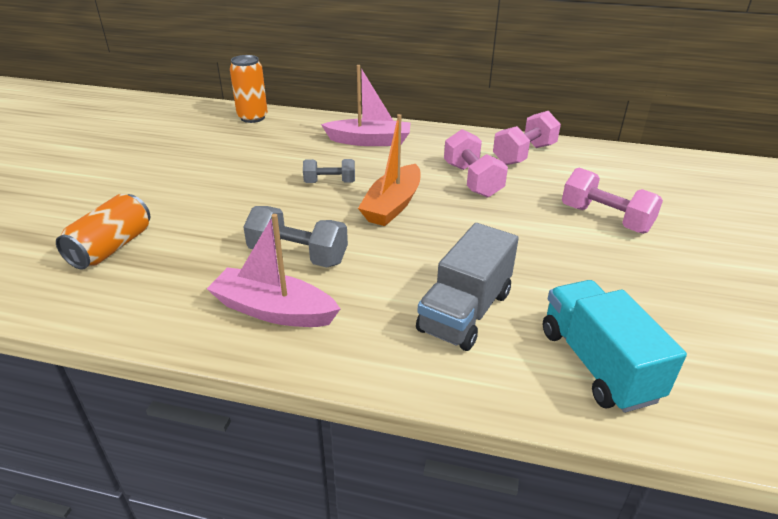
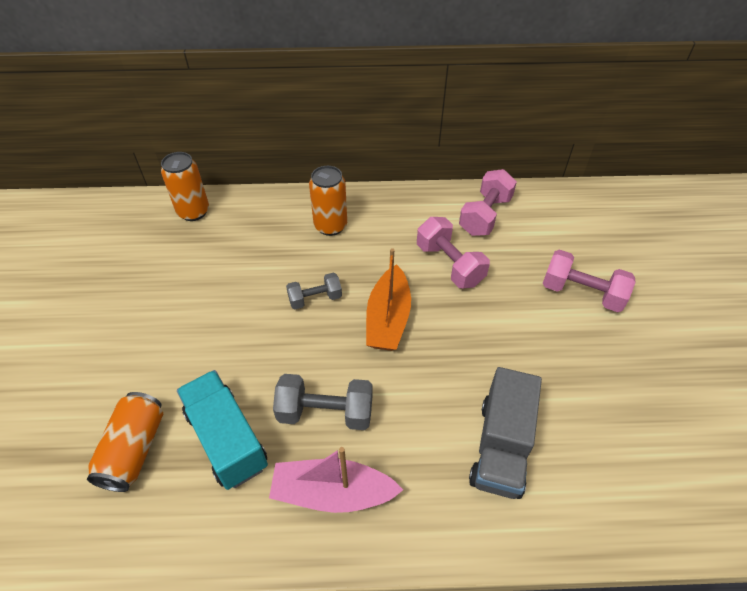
camera: 15 degrees left, 15 degrees up
pink boat [321,65,410,146] -> orange can [309,166,347,236]
turquoise truck [543,280,687,413] -> turquoise truck moved to [177,370,268,490]

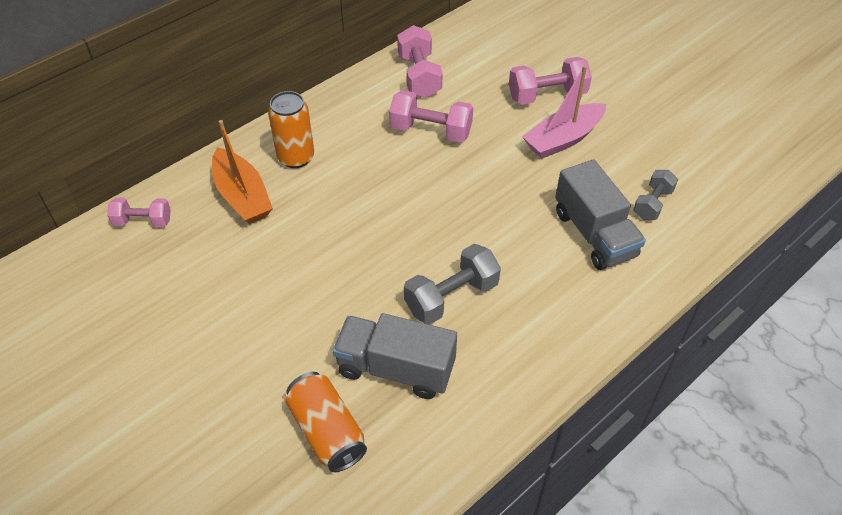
camera: 40 degrees left, 0 degrees up
orange can [161,152,209,221] -> pink dumbbell [107,197,171,227]
turquoise truck [177,370,268,490] -> grey truck [333,313,457,399]
pink boat [269,447,403,513] -> pink boat moved to [522,65,606,159]
grey dumbbell [286,273,342,309] -> grey dumbbell moved to [633,170,678,220]
orange boat [366,248,411,351] -> orange boat moved to [212,120,273,224]

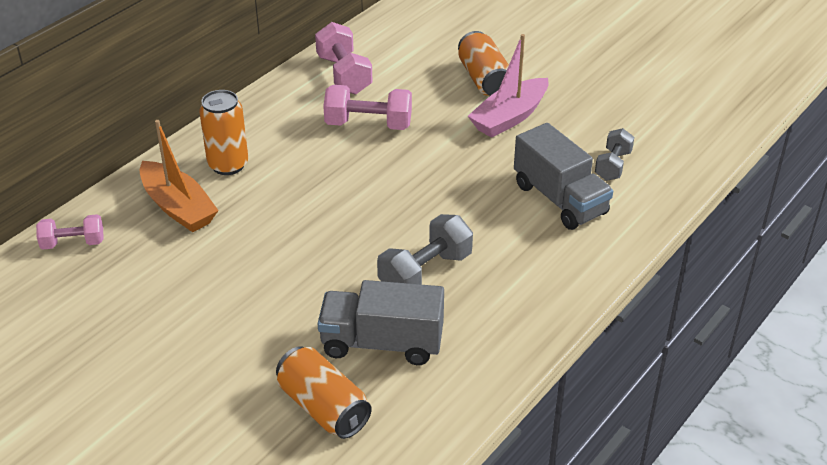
camera: 10 degrees left, 10 degrees down
pink dumbbell [509,57,592,105] -> orange can [458,31,509,96]

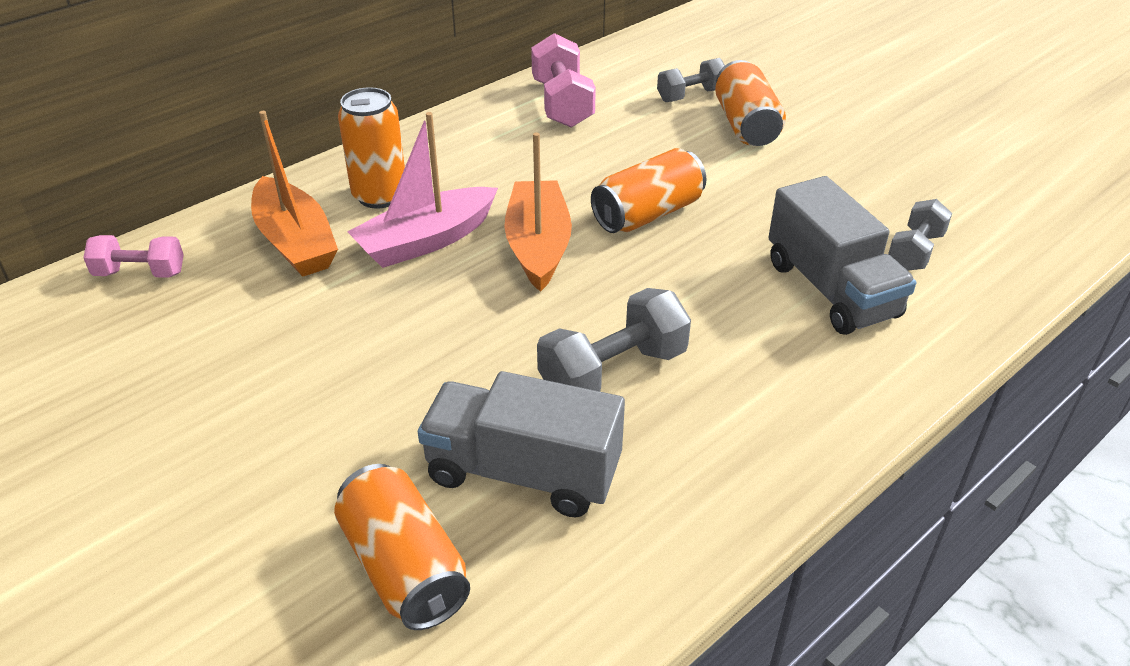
camera: 10 degrees right, 0 degrees up
pink dumbbell [323,85,412,130] -> none
pink boat [468,34,549,138] -> pink boat moved to [347,112,498,268]
none -> orange boat [504,132,572,292]
none -> orange can [591,148,706,233]
none -> grey dumbbell [657,58,725,102]

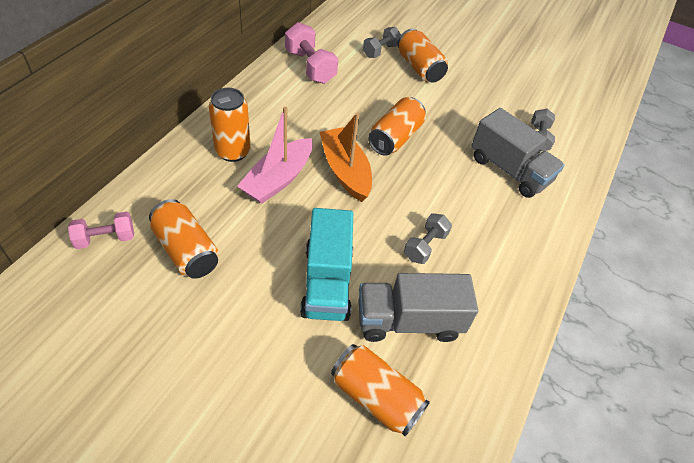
camera: 25 degrees left, 10 degrees up
orange boat [251,111,338,277] -> none
grey dumbbell [537,288,691,391] -> grey dumbbell [404,213,452,264], size x0.65
none -> orange can [149,199,219,279]
none -> turquoise truck [300,208,353,321]

